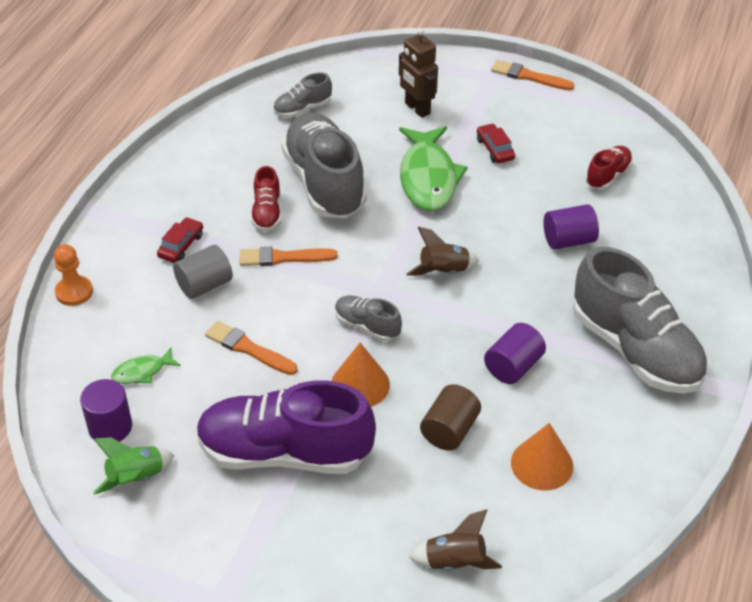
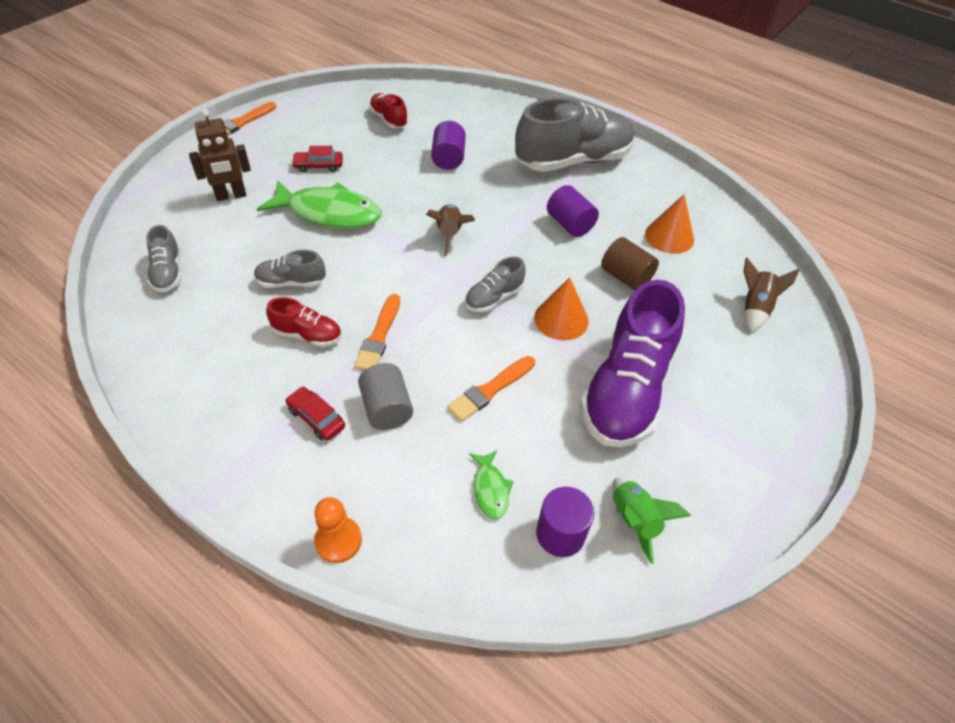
camera: 75 degrees left, 5 degrees up
grey shoe [281,112,366,218] -> grey shoe [254,250,326,288], size x0.47

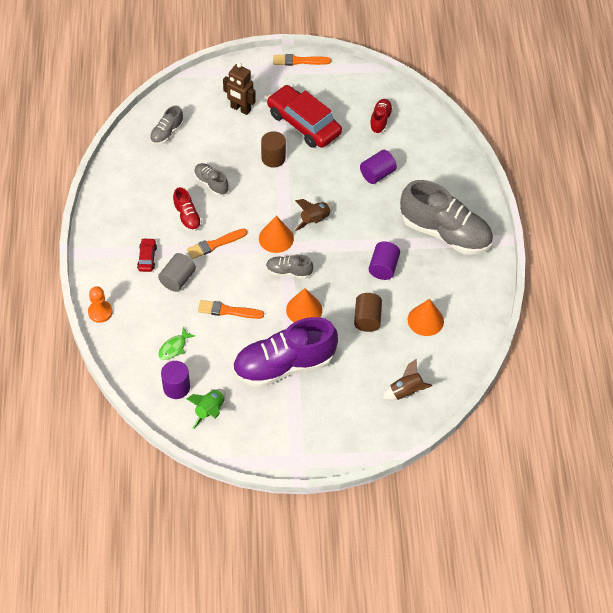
camera: 50 degrees right, 5 degrees up
green fish [257,180,382,229] -> brown cylinder [261,131,286,168]
red car [291,146,343,172] -> red car [267,85,342,148], size x2.27
none -> orange cone [259,216,294,253]

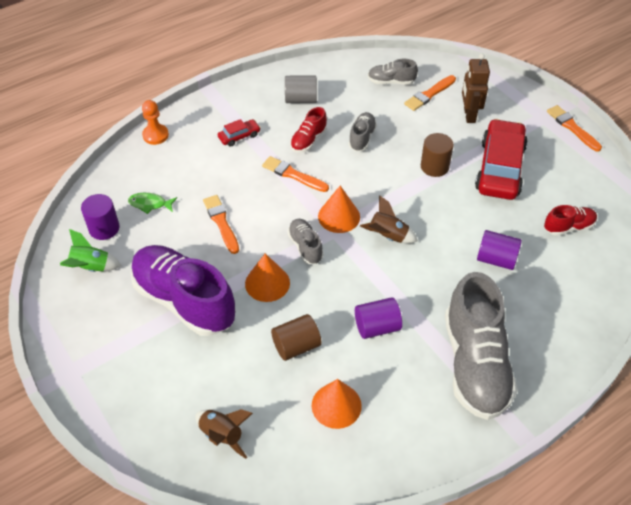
camera: 60 degrees right, 5 degrees down
grey cylinder [158,253,196,292] -> grey cylinder moved to [285,75,317,103]
none -> orange brush [404,75,456,111]

